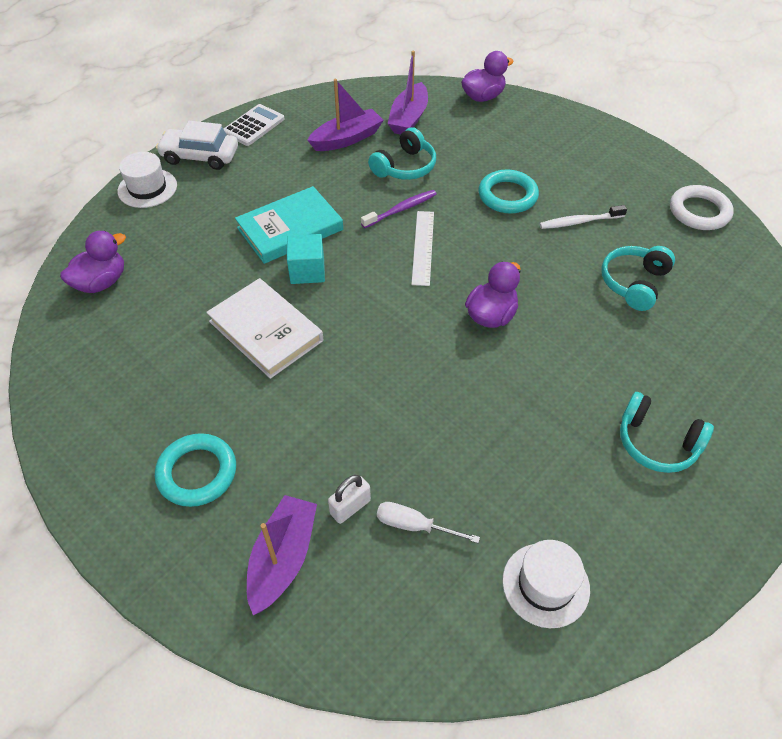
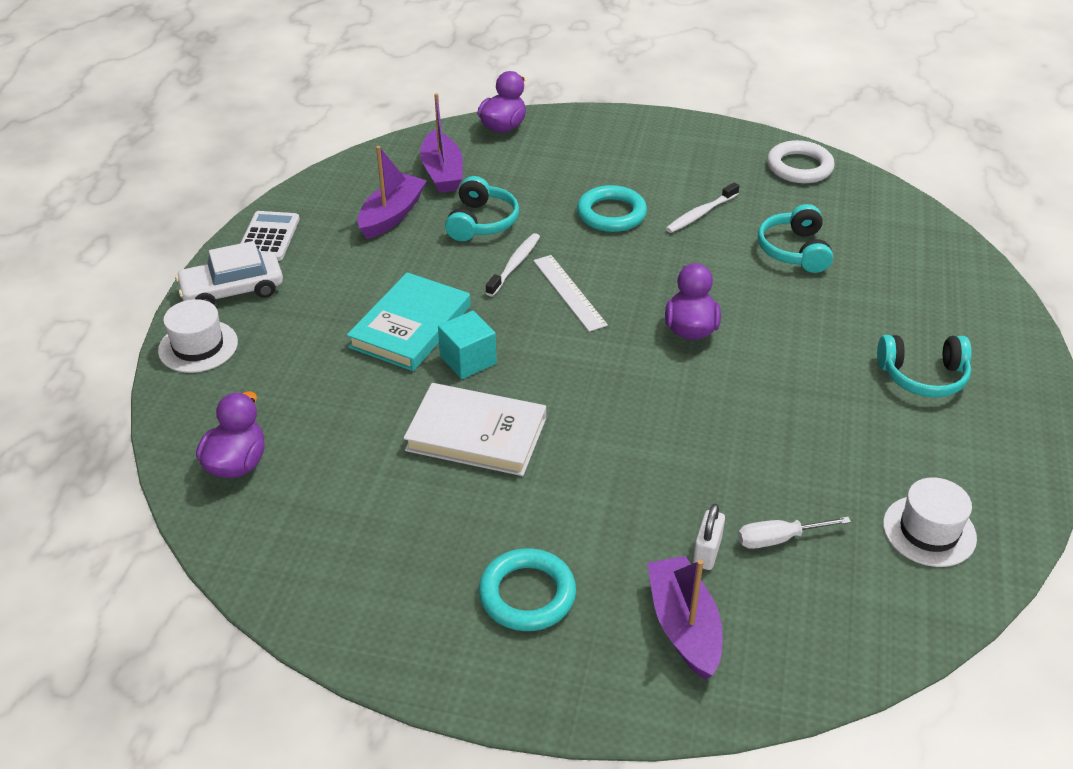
camera: 30 degrees left, 10 degrees down
purple toothbrush [361,190,436,228] -> white toothbrush [486,233,540,296]

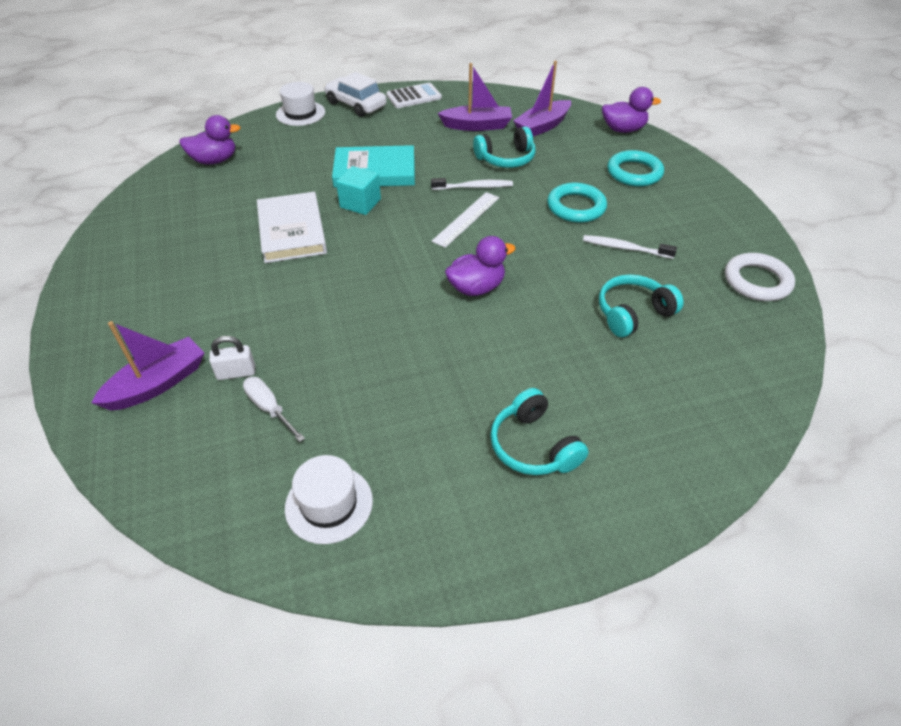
camera: 60 degrees right, 5 degrees up
turquoise ring [479,548,576,631] -> turquoise ring moved to [607,150,664,187]

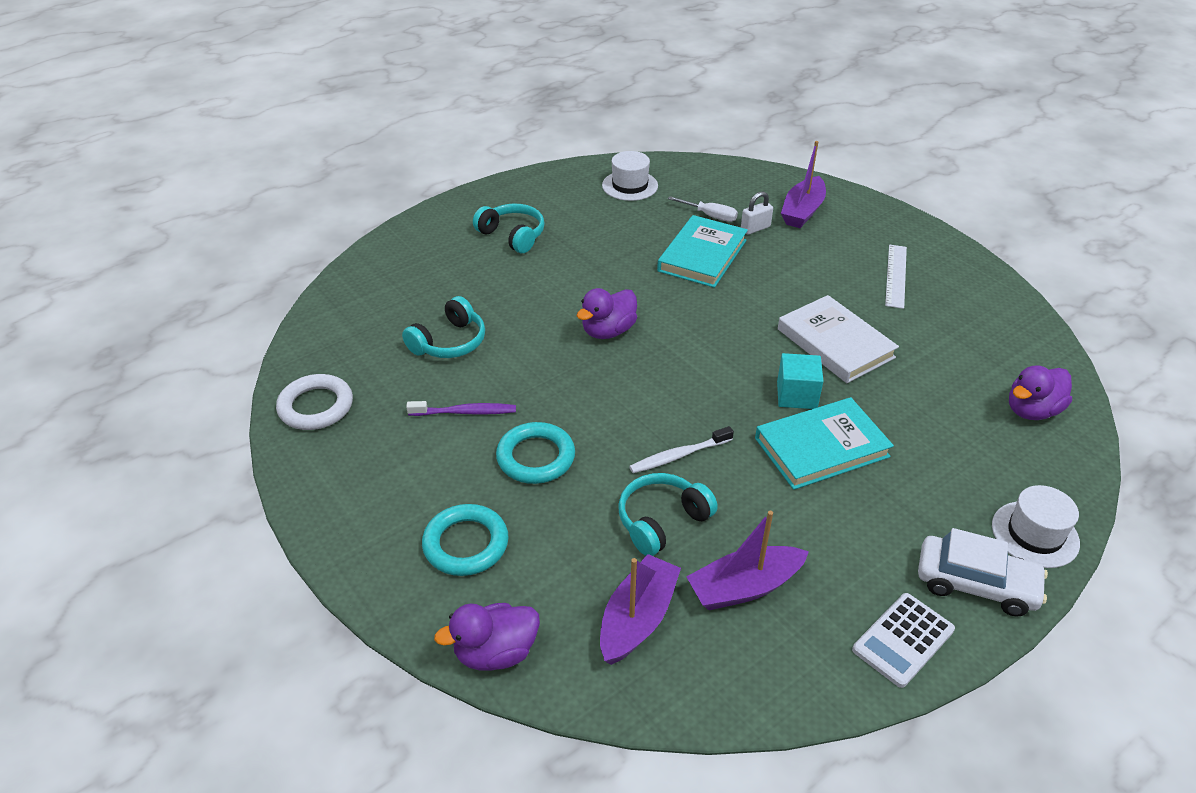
camera: 160 degrees right, 5 degrees down
white ruler [431,192,499,248] -> white ruler moved to [885,245,907,309]
white toothbrush [583,235,677,259] -> purple toothbrush [406,401,516,416]
none -> turquoise book [657,215,748,288]

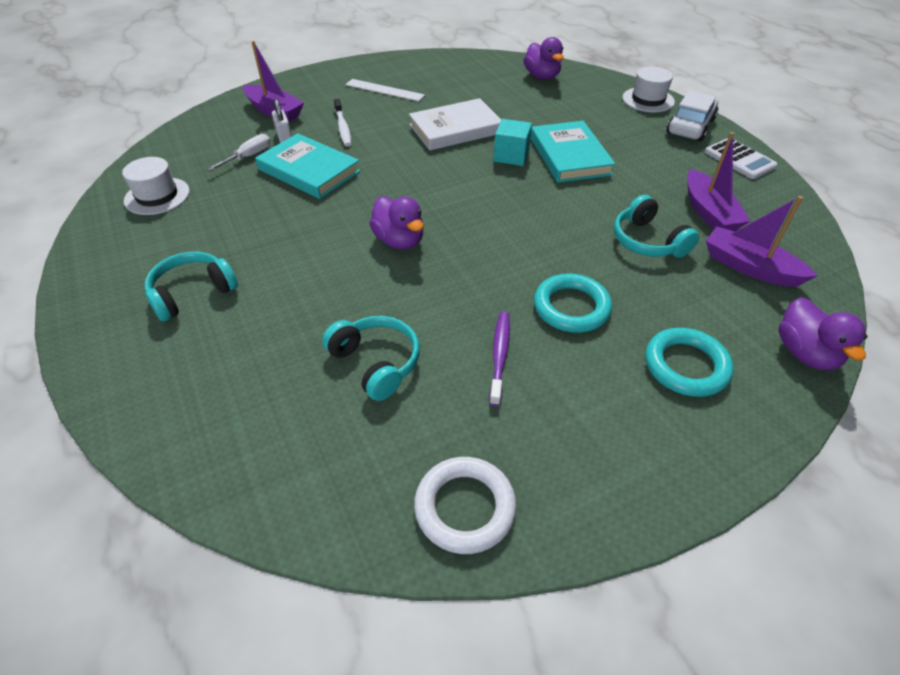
camera: 80 degrees left, 5 degrees up
white toothbrush [629,426,734,473] -> white toothbrush moved to [334,99,351,146]

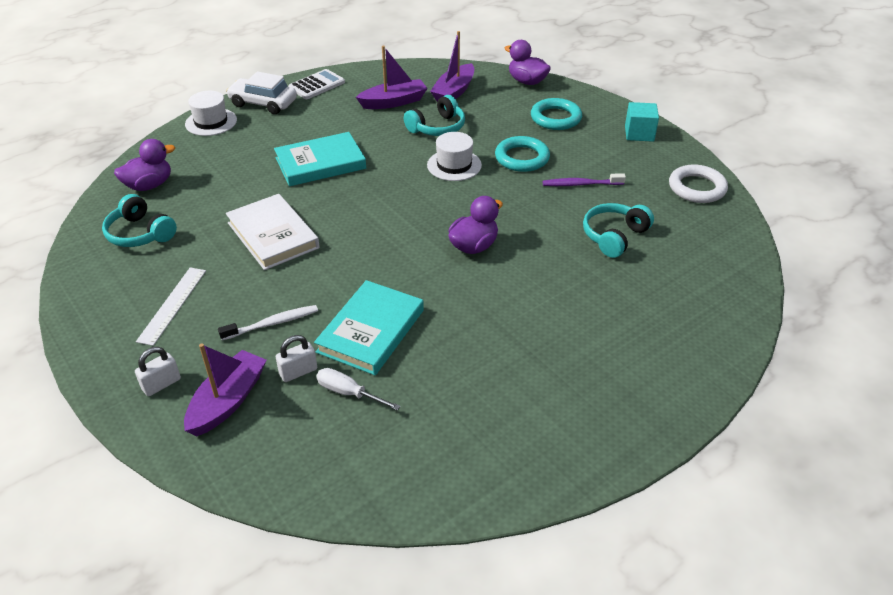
camera: 100 degrees left, 5 degrees down
white hat [122,157,190,215] -> white hat moved to [427,132,482,181]
turquoise headphones [144,252,238,322] -> turquoise headphones moved to [102,194,177,247]
turquoise cube [494,119,532,166] -> turquoise cube moved to [625,102,659,142]
purple duck [778,297,867,370] -> purple duck turned 120 degrees counterclockwise [504,40,551,85]
none -> white padlock [135,347,181,396]

